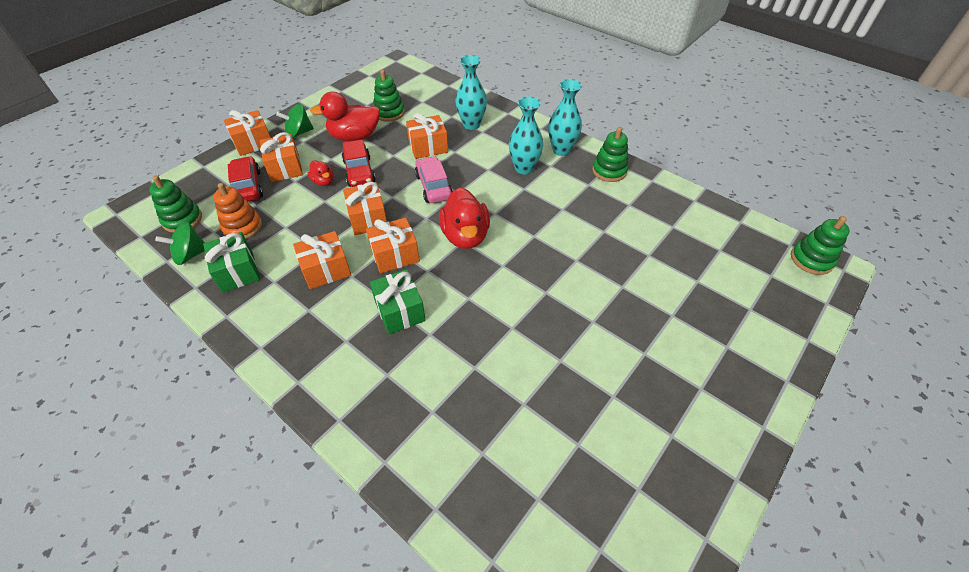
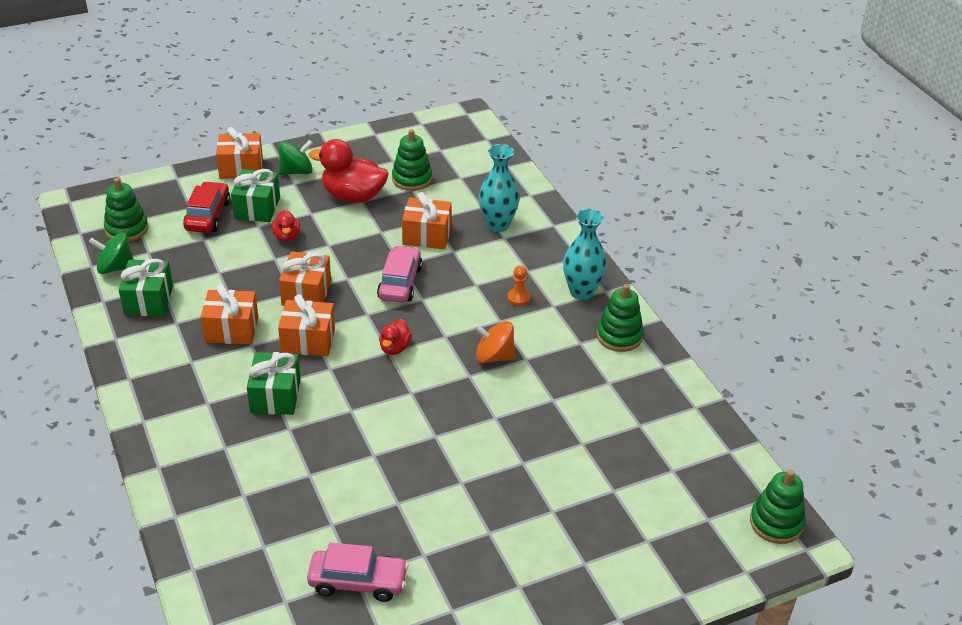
camera: 25 degrees right, 10 degrees down
orange stacking toy [214,183,262,239] -> none
orange gift [260,132,303,182] -> green gift [231,169,280,222]
green spinning top [276,104,314,138] -> green spinning top turned 150 degrees clockwise [278,140,313,175]
red car [342,140,376,187] -> none
red duck [439,187,490,249] -> red duck [379,319,412,355], size x0.52
turquoise vase [509,97,543,175] -> orange pawn [507,266,530,306]
none -> pink car [307,542,409,602]
none -> orange spinning top [473,321,516,363]

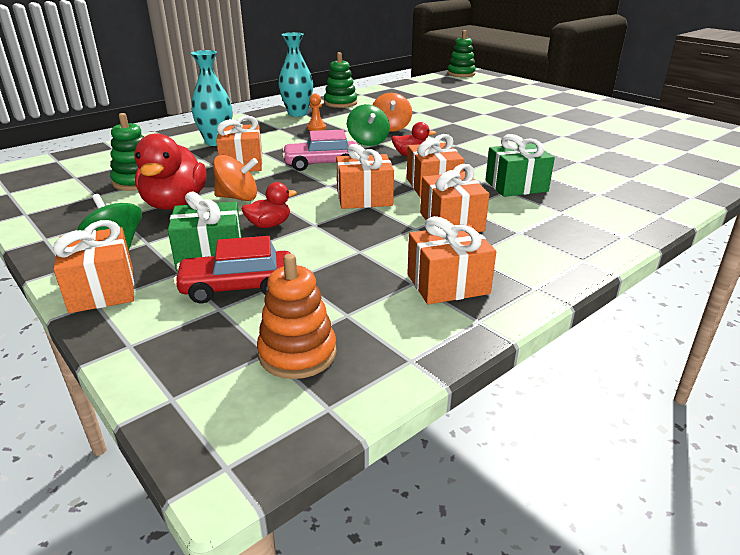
camera: 105 degrees left, 10 degrees down
green spinning top [89,233,134,274] -> green spinning top moved to [347,104,390,146]
green stacking toy [104,178,148,242] -> orange stacking toy [257,254,336,379]
green gift [119,259,173,316] -> orange gift [407,216,496,304]
pink car [307,542,409,602] -> none
none -> orange spinning top [213,155,258,201]

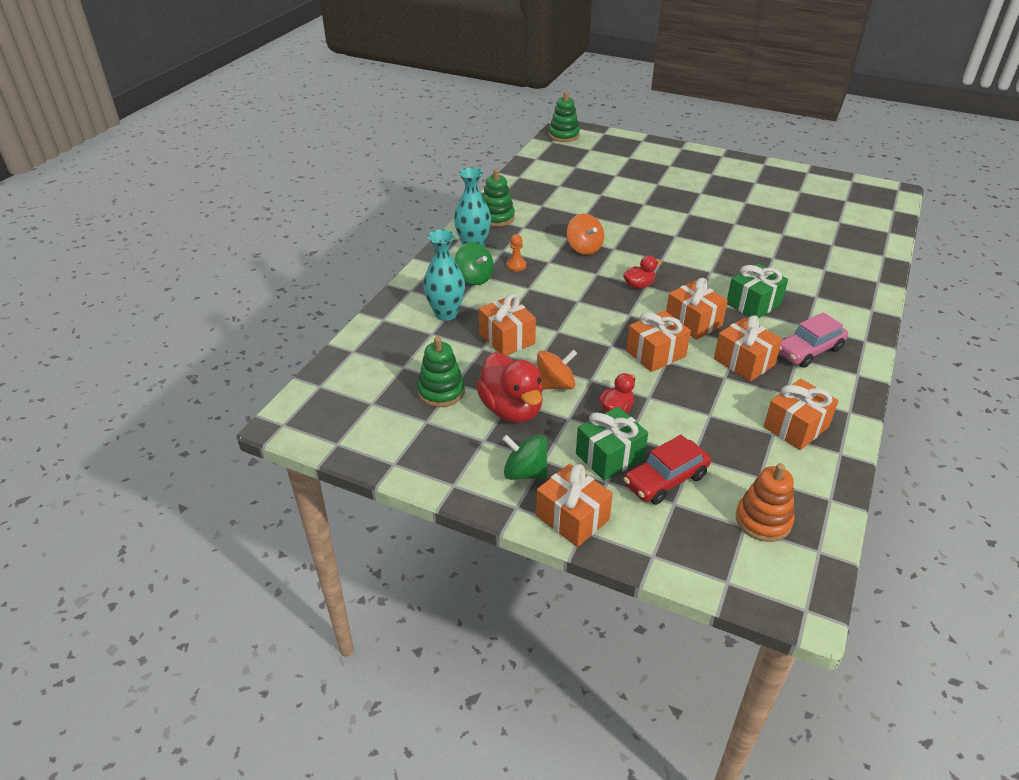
camera: 25 degrees left, 10 degrees up
pink car [282,130,358,171] -> pink car moved to [779,312,848,368]
green spinning top [347,104,390,146] -> green spinning top moved to [455,242,494,285]

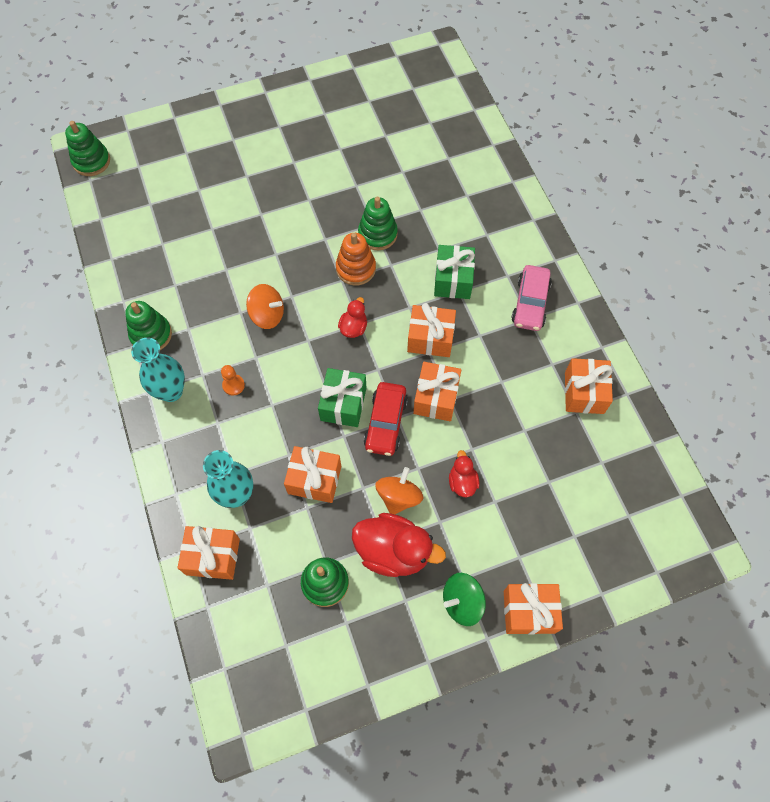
camera: 45 degrees left, 25 degrees up
green spinning top [455,242,494,285] -> none
green gift [576,407,648,481] -> green gift moved to [318,368,366,427]
red car [624,435,711,505] -> red car moved to [364,382,408,456]
orange gift [714,315,782,382] -> orange gift moved to [177,526,240,580]
orange stacking toy [736,463,794,542] -> orange stacking toy moved to [336,233,376,286]
none -> green stacking toy [358,197,398,250]

